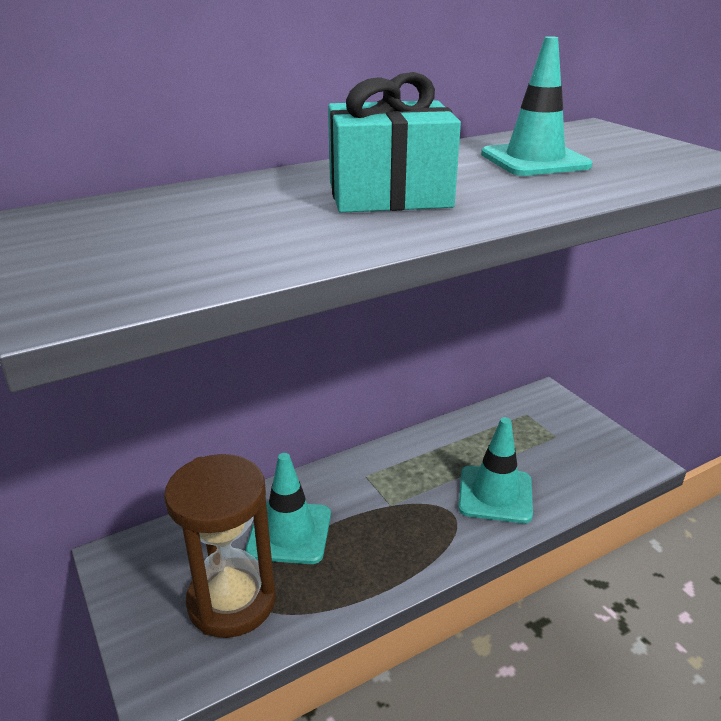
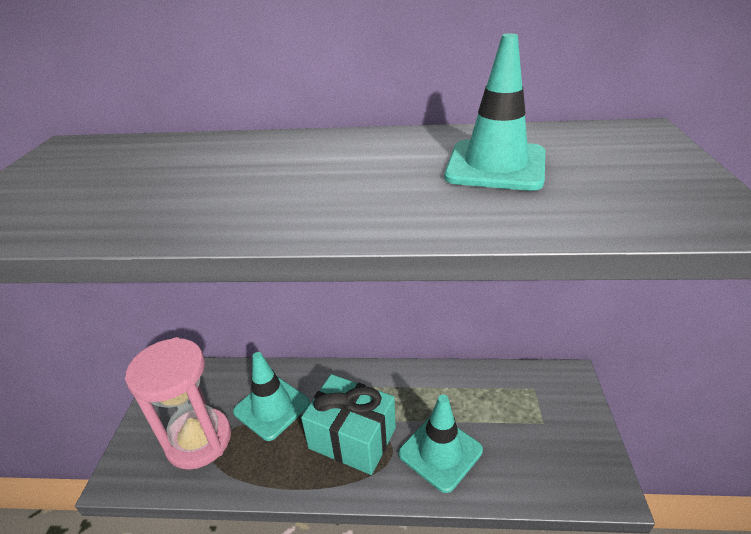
camera: 35 degrees right, 5 degrees up
brown hourglass [164,454,276,638] -> pink hourglass [125,337,231,470]
turquoise gift [328,72,461,213] -> turquoise gift moved to [301,374,396,475]

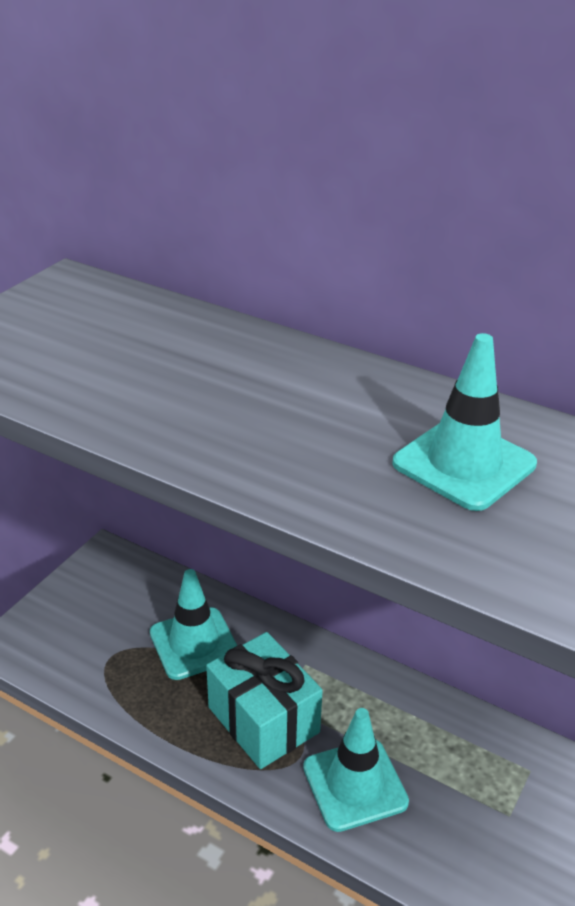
camera: 25 degrees right, 0 degrees up
pink hourglass [125,337,231,470] -> none

